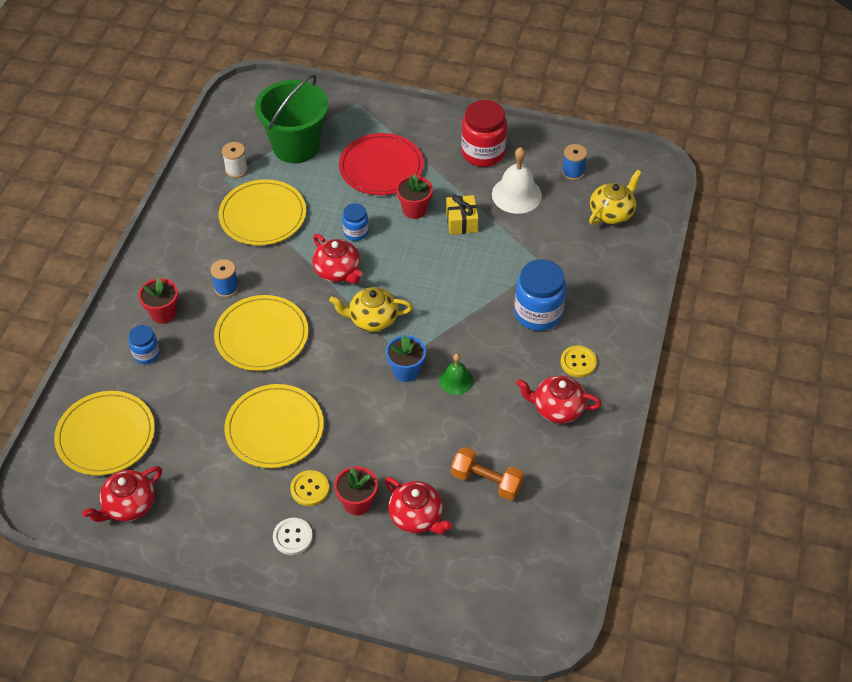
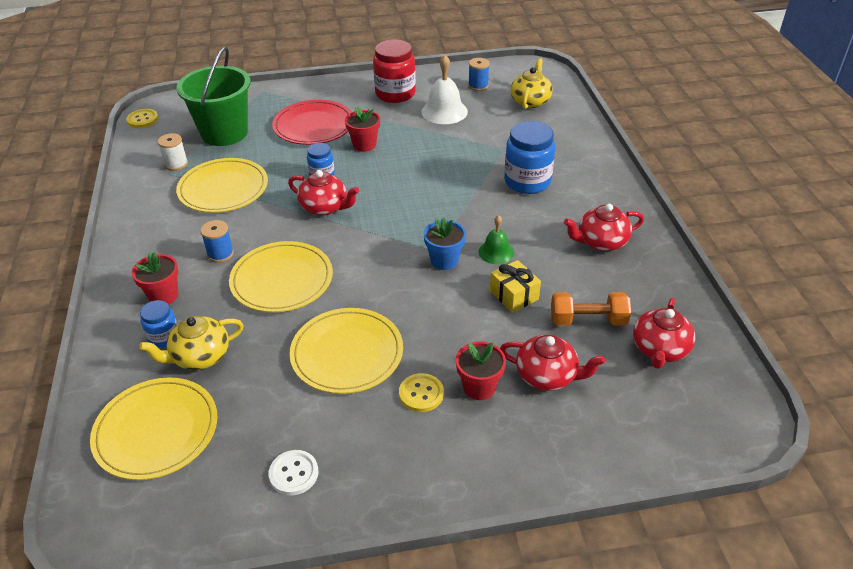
camera: 25 degrees left, 10 degrees down
red teapot [82,466,162,522] -> red teapot moved to [633,298,696,369]
white button [273,518,313,555] -> white button moved to [269,450,319,495]
yellow teapot [329,287,413,332] -> yellow teapot moved to [139,316,244,370]
yellow gift [446,194,479,235] -> yellow gift moved to [490,260,541,313]
yellow button [561,345,597,377] -> yellow button moved to [126,109,158,128]

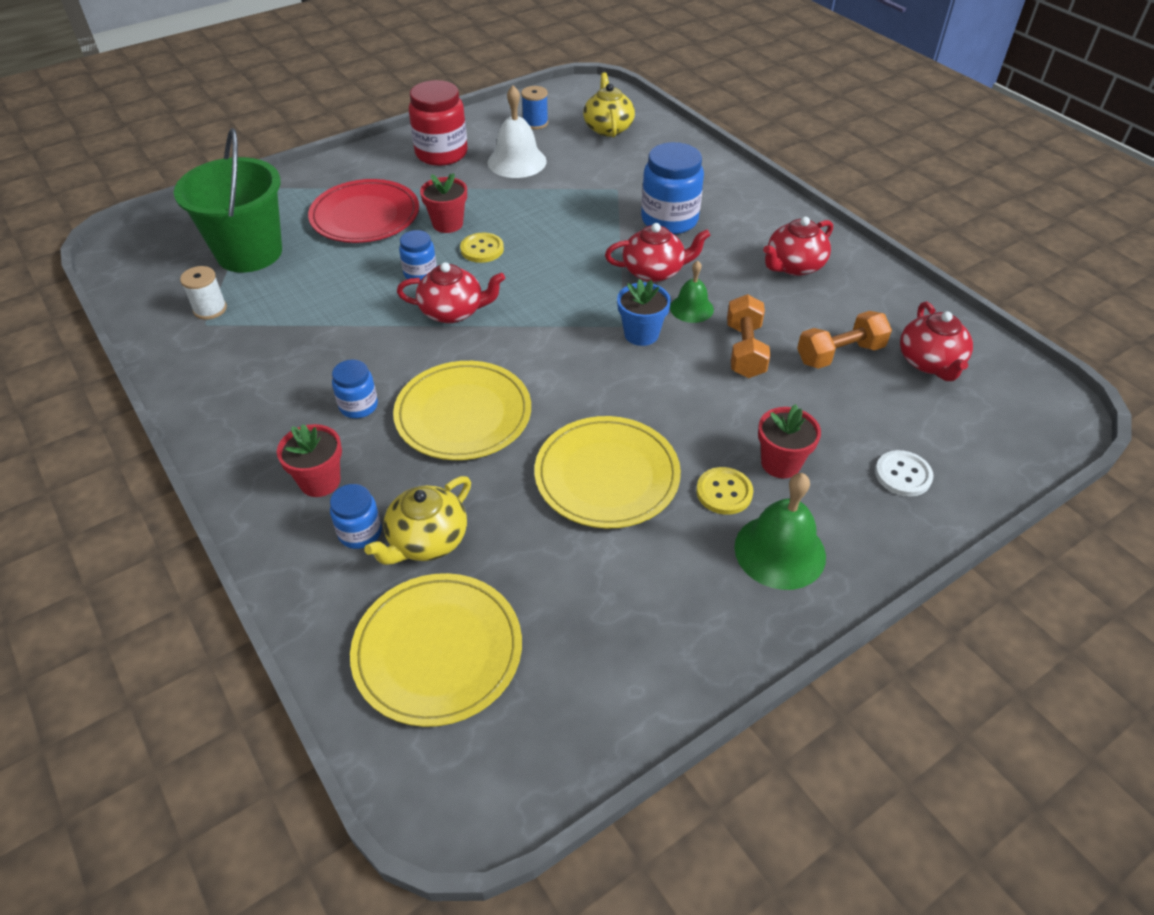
camera: 25 degrees left, 5 degrees up
yellow button [126,109,158,128] -> yellow button moved to [460,233,504,263]
yellow plate [176,158,268,213] -> none
blue spool [200,220,234,263] -> blue jar [332,359,378,418]
white button [269,450,319,495] -> white button moved to [875,450,933,497]
yellow gift [490,260,541,313] -> orange dumbbell [727,294,771,378]
red teapot [500,335,605,391] -> red teapot moved to [605,223,710,282]
none -> green bell [734,473,826,590]

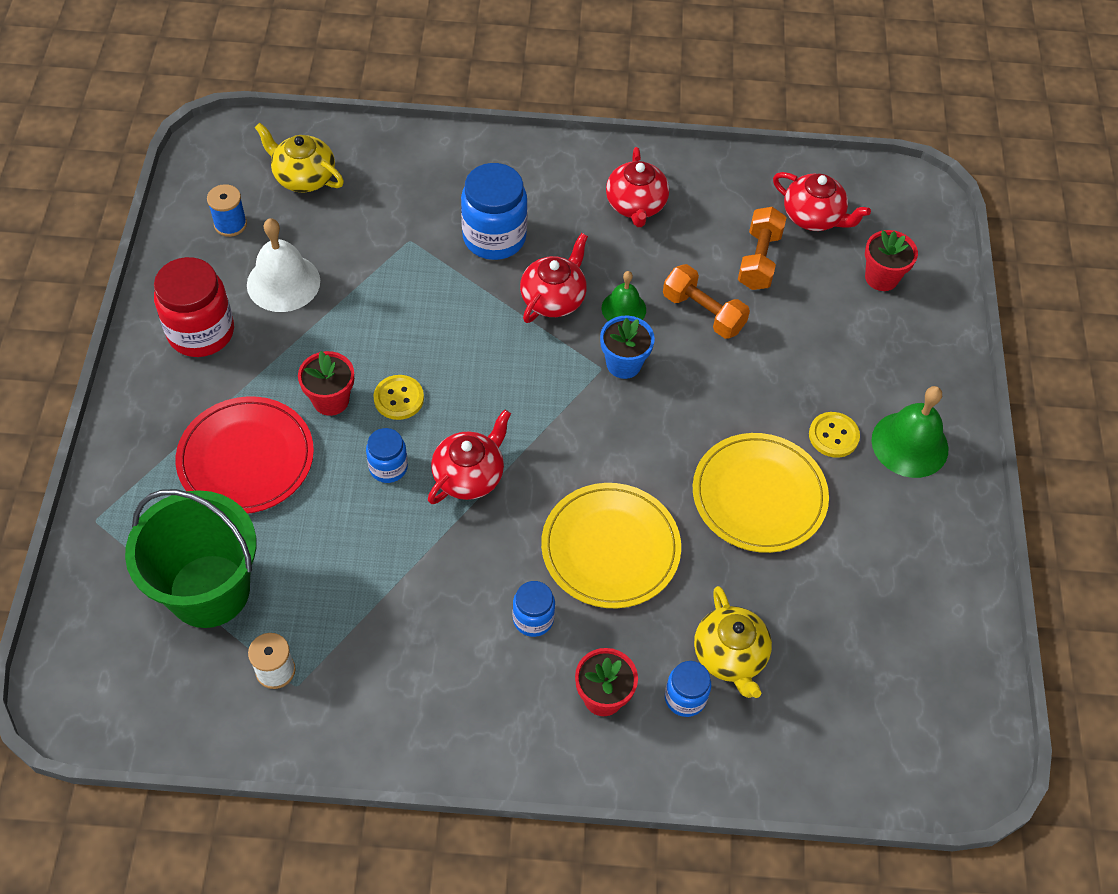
camera: 55 degrees left, 10 degrees up
yellow plate [350,573,522,727] -> none
red flower pot [758,404,821,478] -> red flower pot moved to [865,230,918,291]
white button [875,450,933,497] -> none

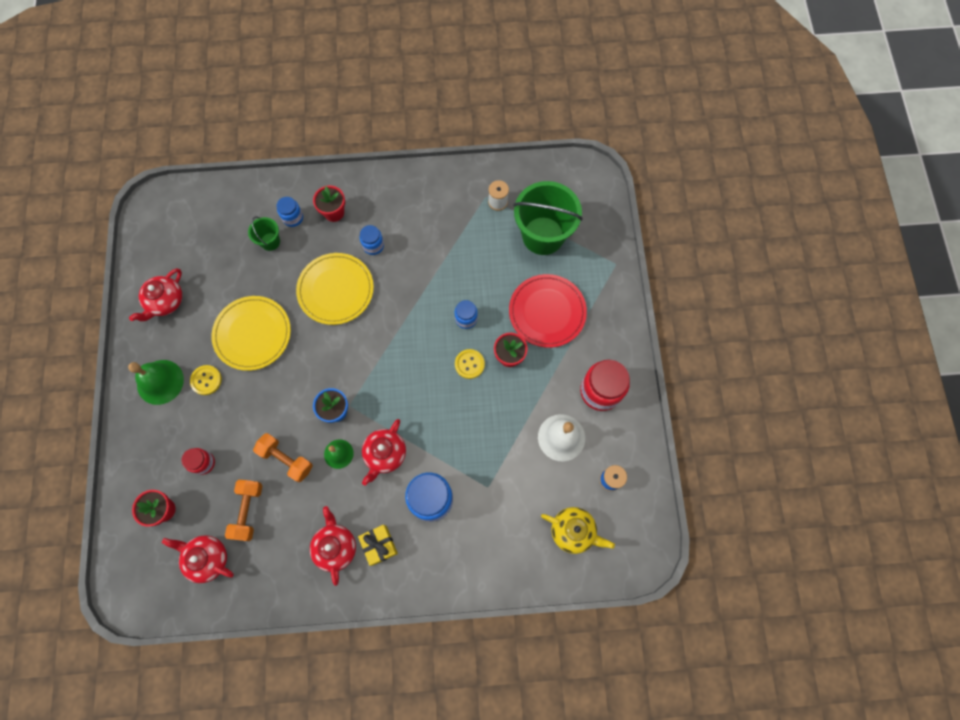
camera: 175 degrees right, 15 degrees up
red teapot [428,409,511,504] -> red teapot moved to [129,268,183,321]
yellow teapot [694,586,772,698] -> green bucket [248,217,280,251]
none -> red jar [182,448,215,475]
none -> yellow gift [358,525,398,566]

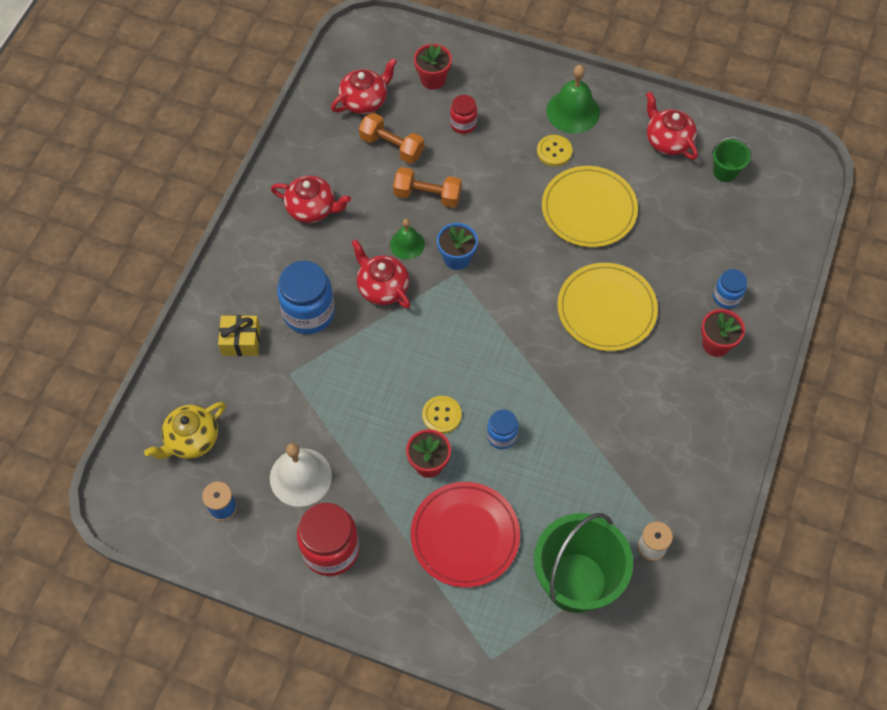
camera: 115 degrees right, 10 degrees down
green bucket [248,217,280,251] -> green bucket moved to [712,137,752,182]
orange dumbbell [253,433,313,482] -> orange dumbbell turned 45 degrees clockwise [393,167,462,208]
yellow gift [358,525,398,566] -> yellow gift moved to [218,315,260,356]
blue jar [360,225,384,255] -> none

